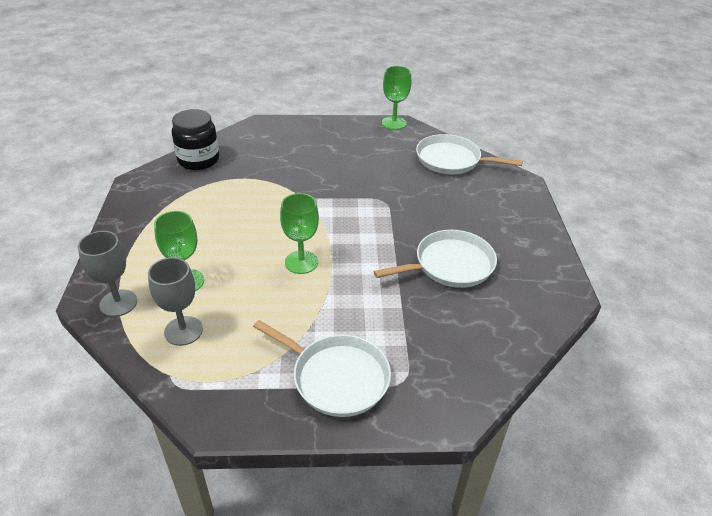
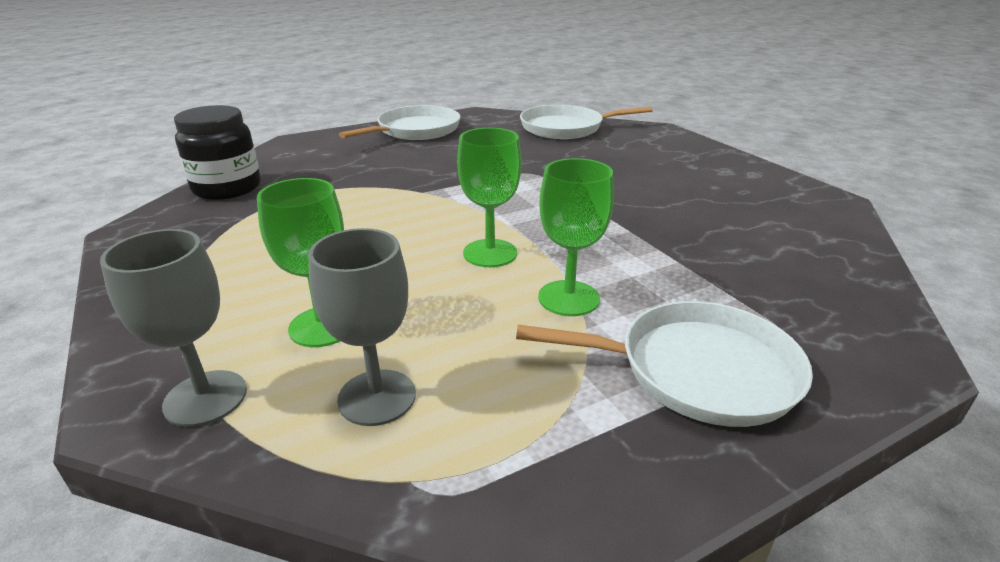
camera: 25 degrees left, 10 degrees down
white pan [374,230,497,288] -> white pan moved to [339,105,460,140]
green goblet [382,66,411,130] -> green goblet moved to [538,158,614,316]

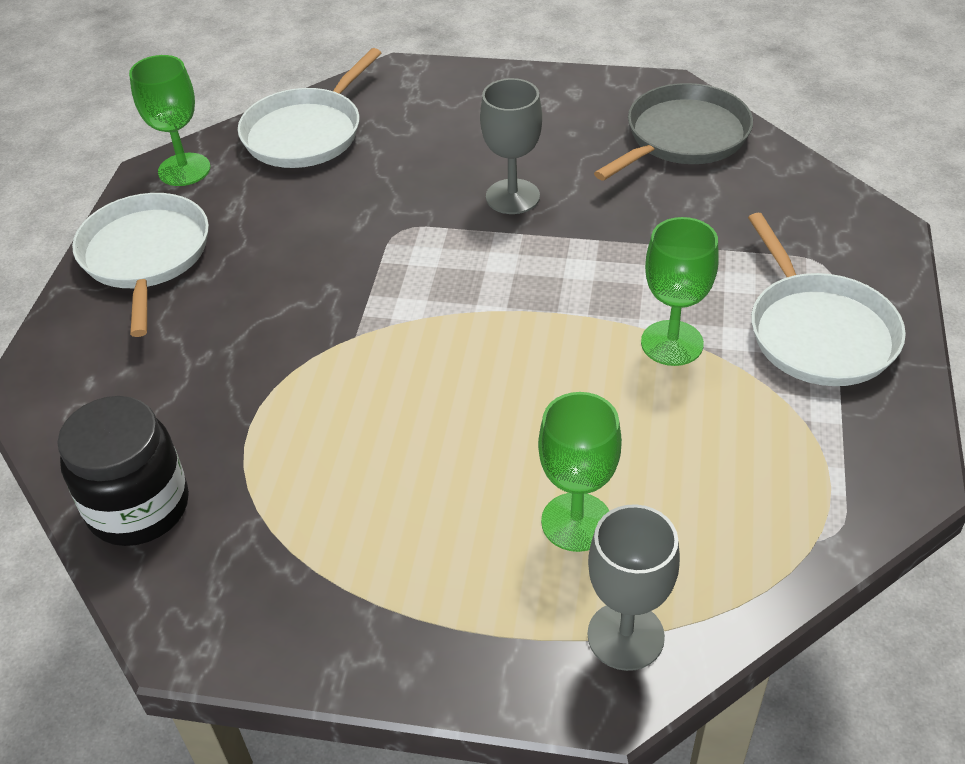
camera: 50 degrees left, 15 degrees up
grey goblet [308,228,416,426] -> grey goblet moved to [480,78,542,214]
green goblet [457,128,521,267] -> green goblet moved to [129,55,210,186]
white pan [516,301,813,427] -> white pan turned 120 degrees clockwise [748,213,906,386]
none -> grey pan [594,83,753,181]

